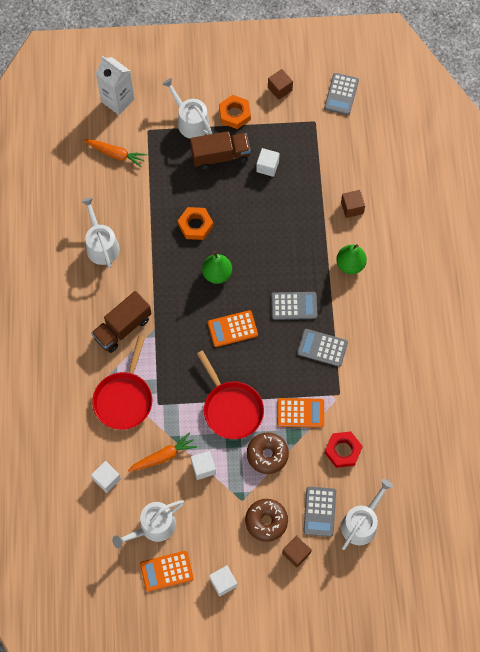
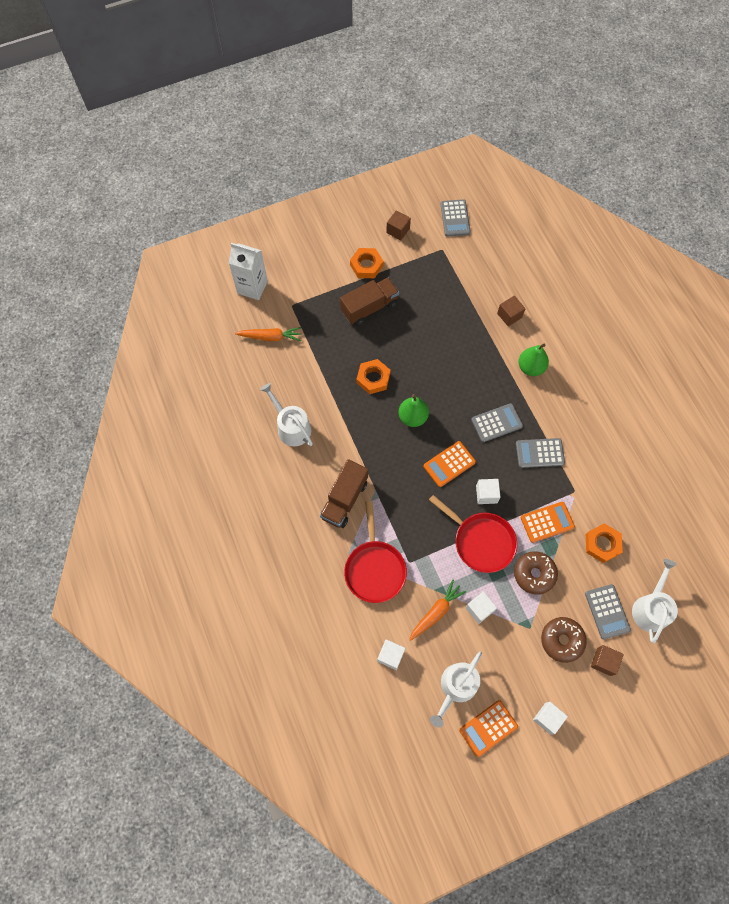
camera: 20 degrees left, 0 degrees up
white watering can [162,78,212,138] -> none
white cube [256,148,280,177] -> white cube moved to [476,479,500,504]
red nut [325,431,363,468] -> orange nut [586,523,623,563]

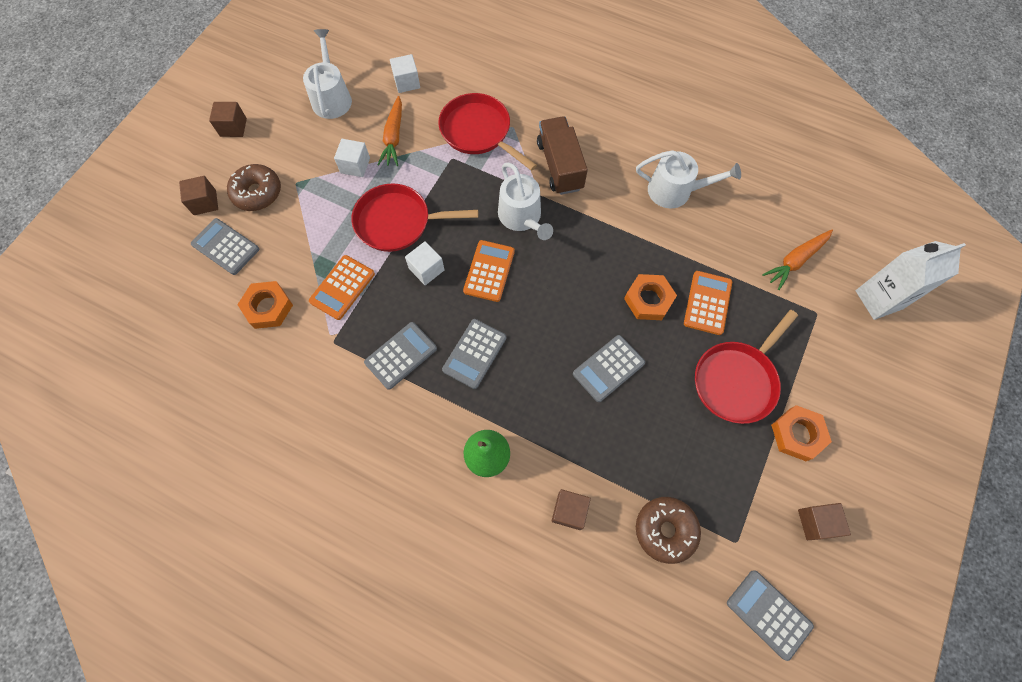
camera: 140 degrees right, 0 degrees up
brown truck [340,277,399,326] -> red pan [695,310,798,424]
green pear [399,394,429,427] -> none
orange calculator [459,700,518,757] -> orange calculator moved to [684,271,732,335]
brown donut [514,551,558,595] -> brown donut moved to [636,497,701,564]
white cube [533,702,568,735] -> brown cube [209,102,247,137]
white watering can [632,559,678,643] -> white watering can moved to [498,162,553,240]
none -> grey calculator [573,335,645,402]

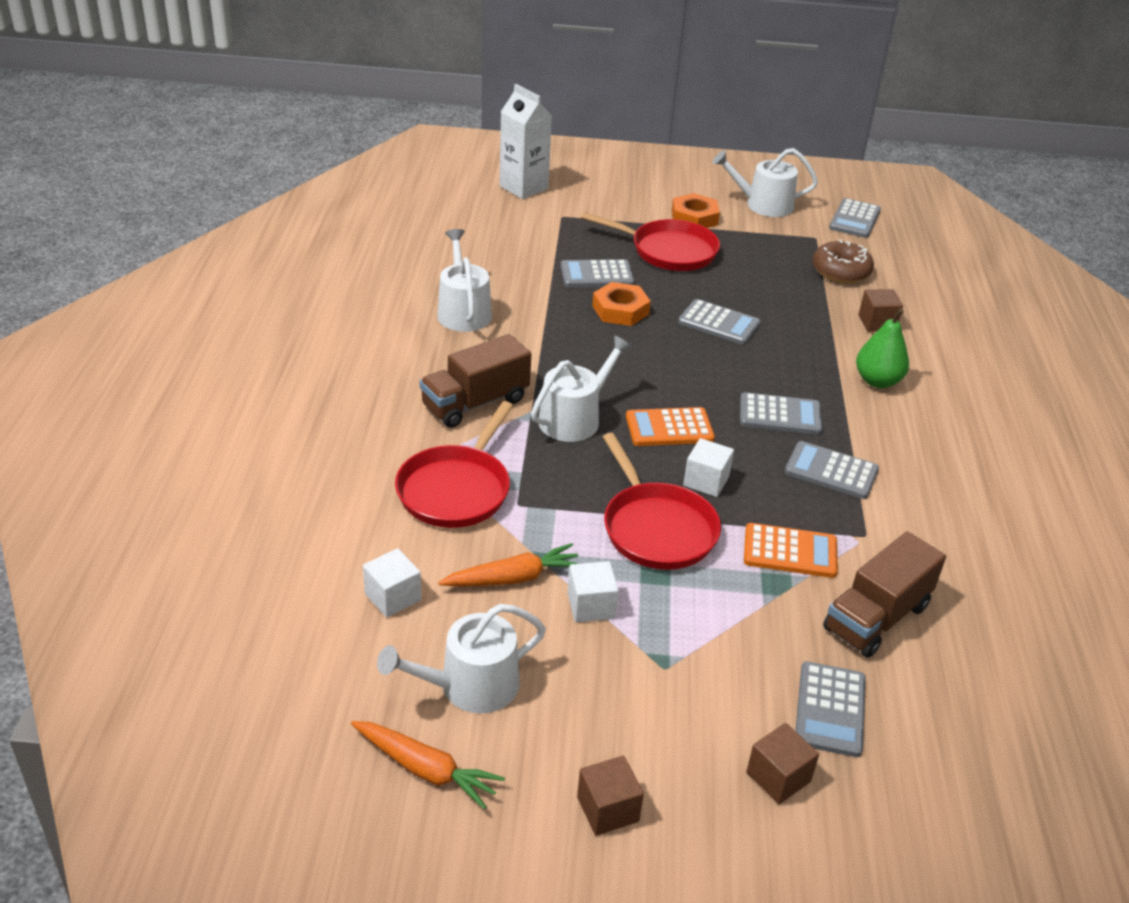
camera: 115 degrees left, 30 degrees down
brown donut [227,164,281,211] -> none
orange nut [237,281,293,329] -> brown truck [823,531,946,658]
orange calculator [684,271,732,335] -> grey calculator [560,259,634,287]
orange carrot [762,230,833,290] -> orange carrot moved to [351,721,505,810]
brown cube [798,503,851,540] -> white watering can [713,148,818,217]

